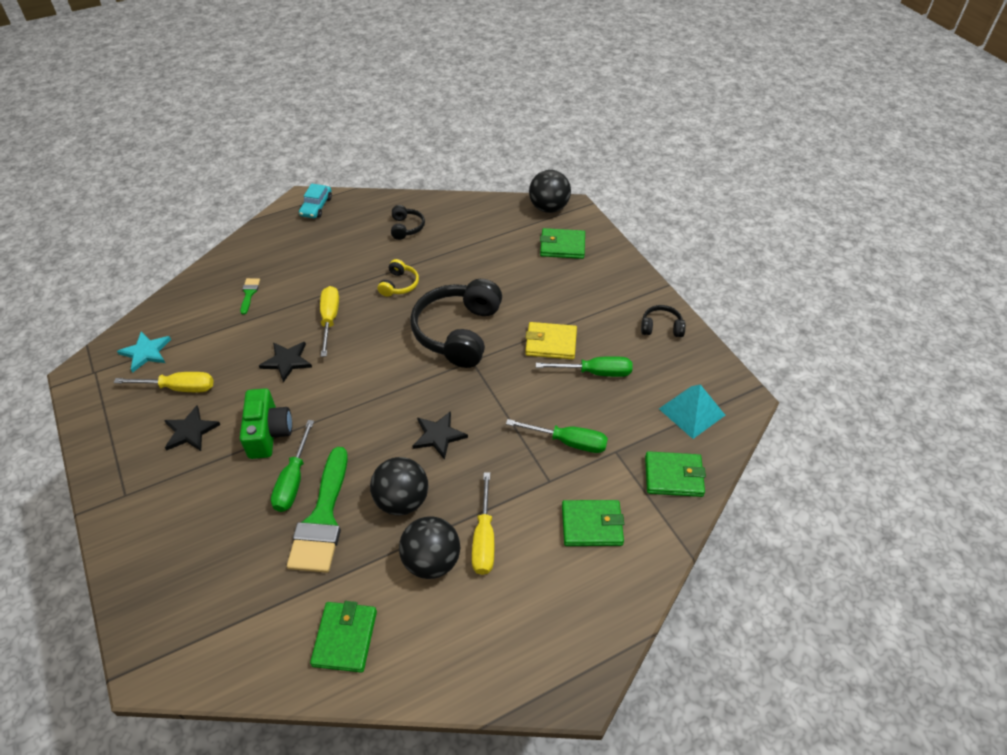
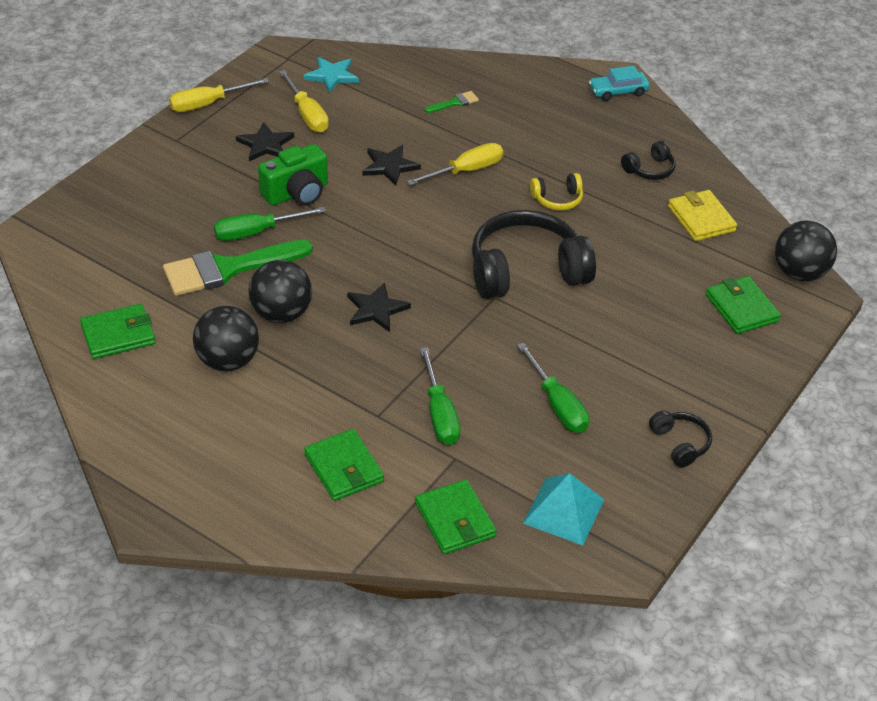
camera: 60 degrees right, 5 degrees down
yellow screwdriver [472,472,494,575] -> yellow screwdriver moved to [169,78,269,112]
yellow wallet [525,322,577,359] -> yellow wallet moved to [668,190,737,241]

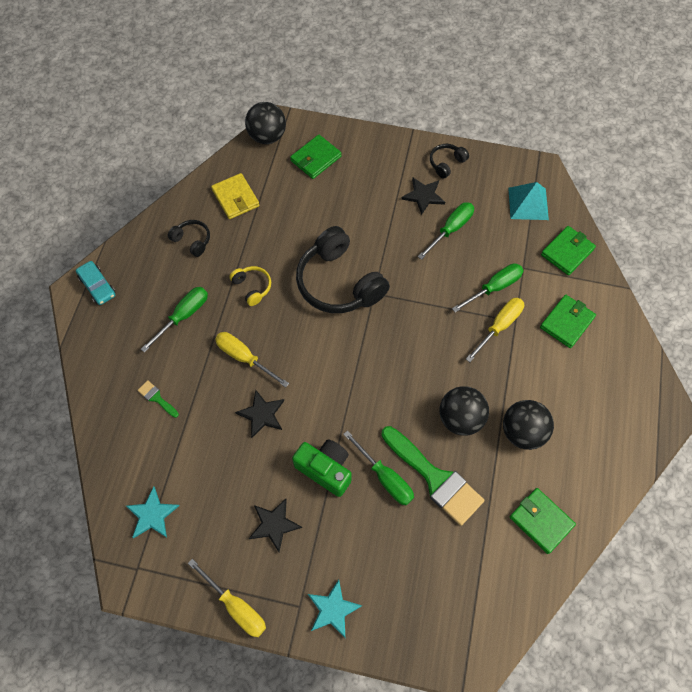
camera: 110 degrees left, 20 degrees up
yellow screwdriver [279,70,329,133] -> yellow screwdriver moved to [466,298,524,362]
black star [347,282,411,332] -> black star moved to [401,178,445,215]
yellow wallet [668,190,737,241] -> yellow wallet turned 75 degrees counterclockwise [211,173,260,219]
none -> green screwdriver [141,287,208,353]
none -> turquoise star [308,580,362,638]

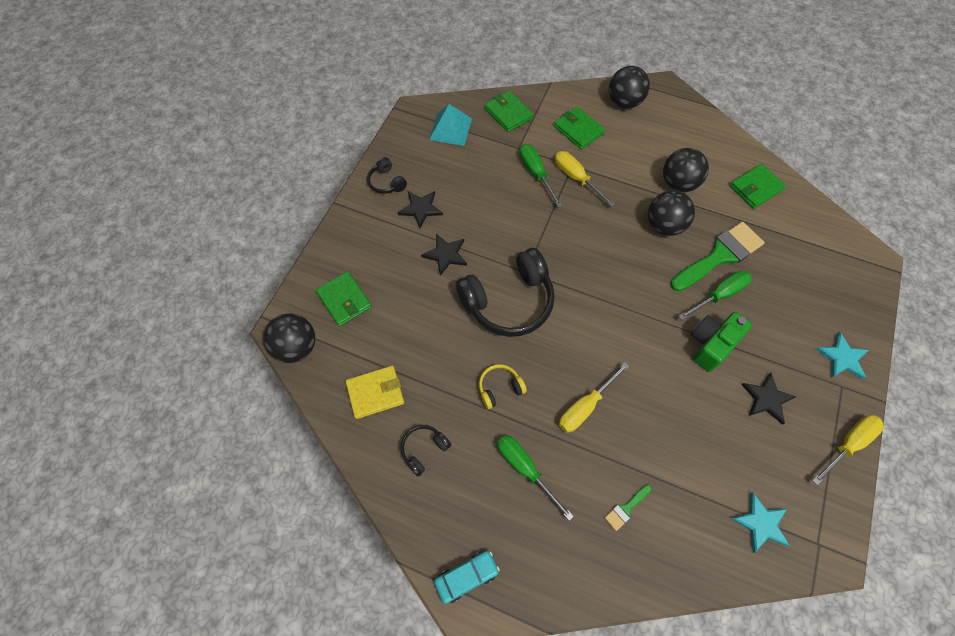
camera: 80 degrees left, 0 degrees up
black star [235,390,284,438] -> black star moved to [421,234,467,276]
green screwdriver [418,202,474,260] -> none
none -> black ball [609,66,650,109]

